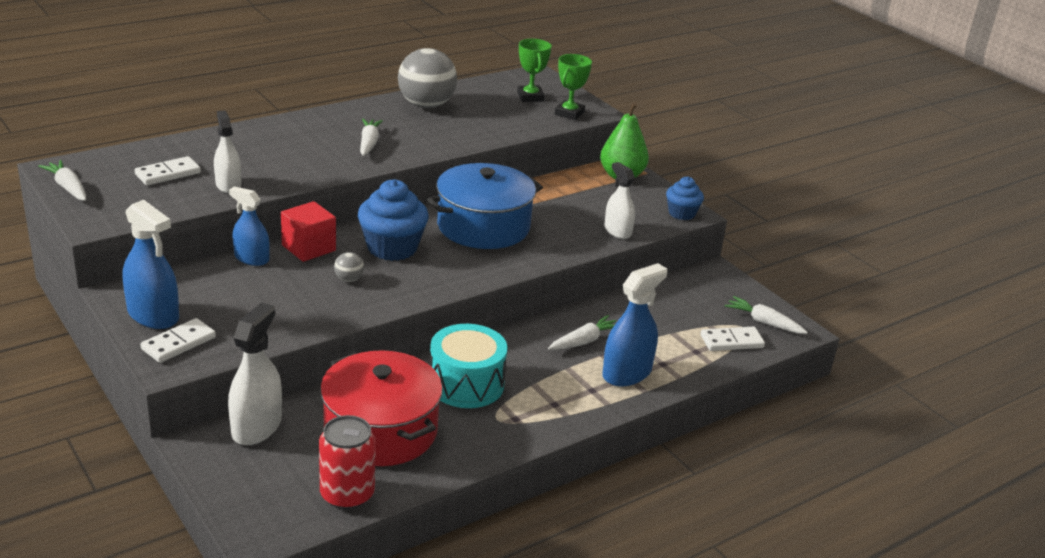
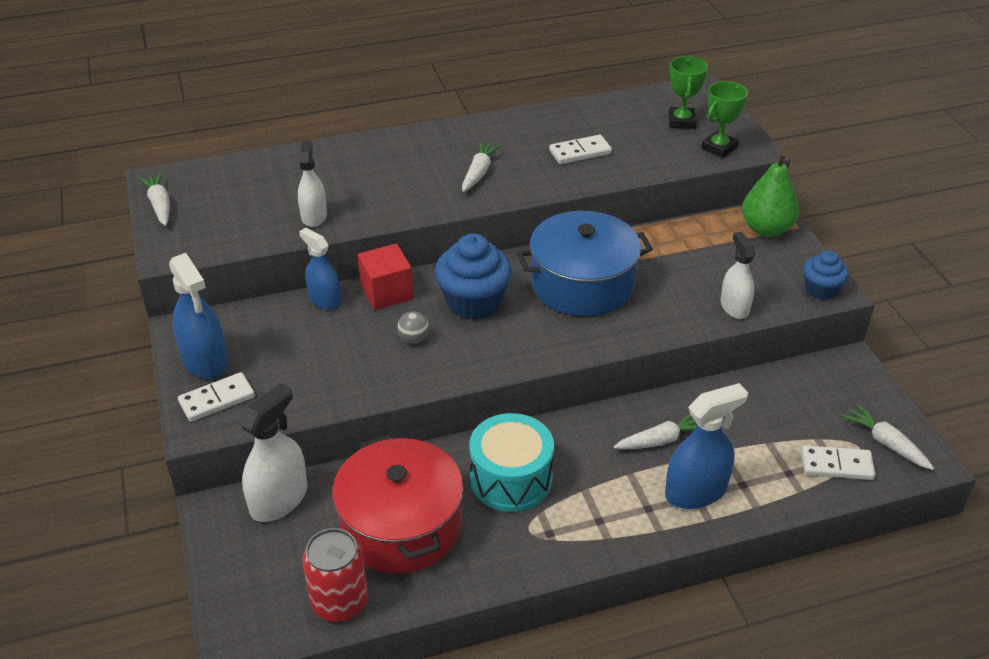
camera: 20 degrees right, 10 degrees up
white domino [135,156,201,186] -> white domino moved to [549,135,612,164]
grey ball [398,48,457,108] -> none

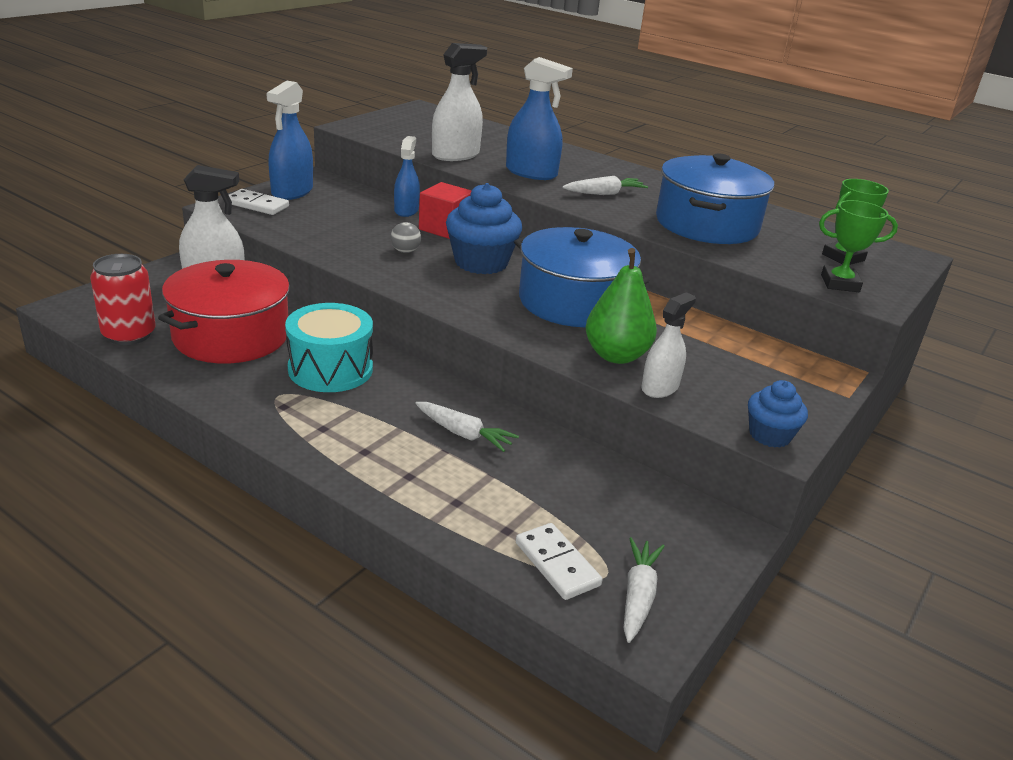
camera: 50 degrees right, 10 degrees down
white carrot [138,172,170,226] -> none
white spray bottle [298,140,327,227] -> white spray bottle [432,43,487,161], size x1.51
white domino [549,135,612,164] -> blue pot [656,154,774,244]
blue spray bottle [665,383,748,509] -> blue spray bottle moved to [506,57,573,180]
green pear [742,152,799,237] -> green pear moved to [586,248,657,364]

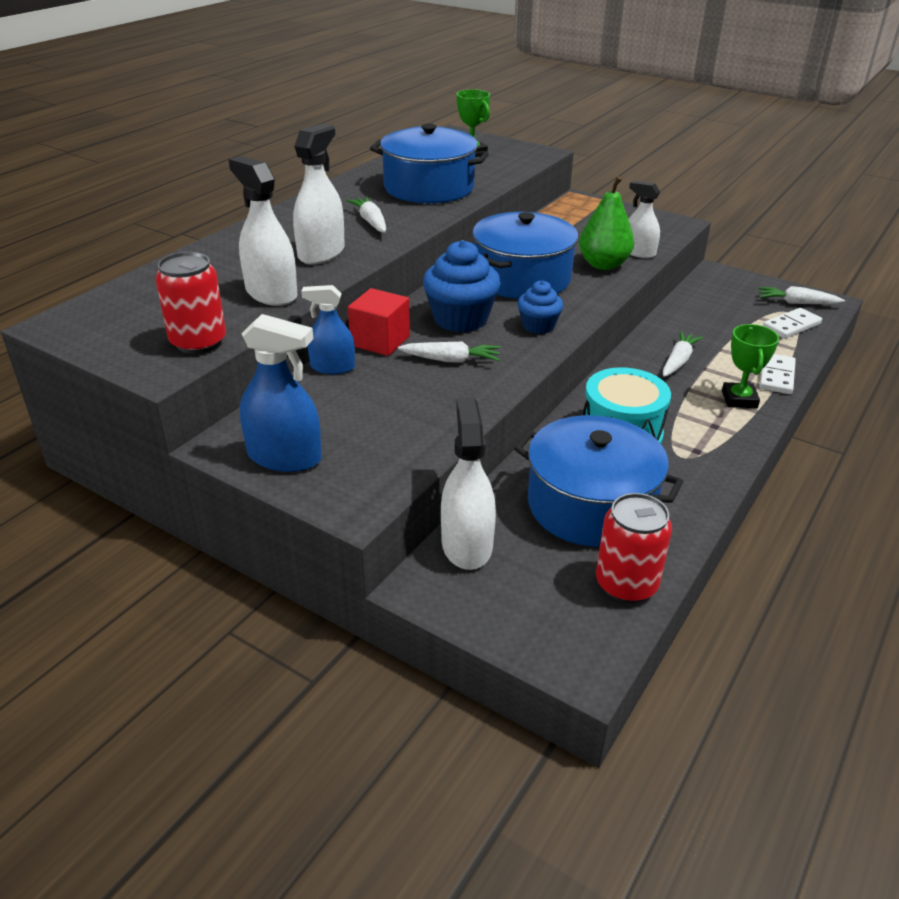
camera: 90 degrees left, 5 degrees up
red pot [158,260,290,363] -> blue pot [514,415,684,547]
white domino [229,189,289,215] -> white domino moved to [759,354,796,394]
grey ball [390,222,421,253] -> white carrot [398,342,500,363]
blue spray bottle [506,57,573,180] -> white spray bottle [293,124,345,265]
blue cupcake [748,380,808,448] -> blue cupcake moved to [518,280,563,334]
green trophy [819,200,898,292] -> green trophy moved to [722,324,779,408]
none -> red can [156,252,226,354]

